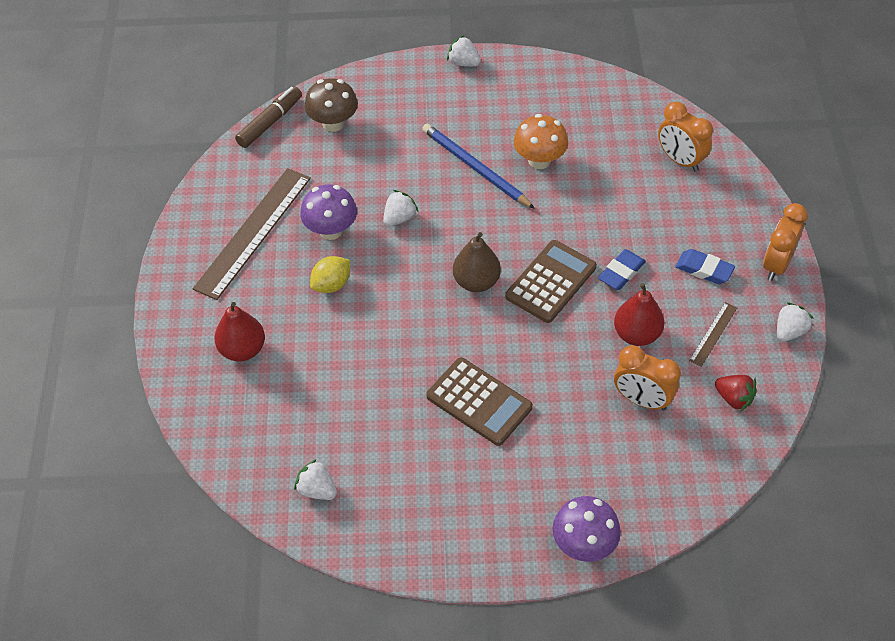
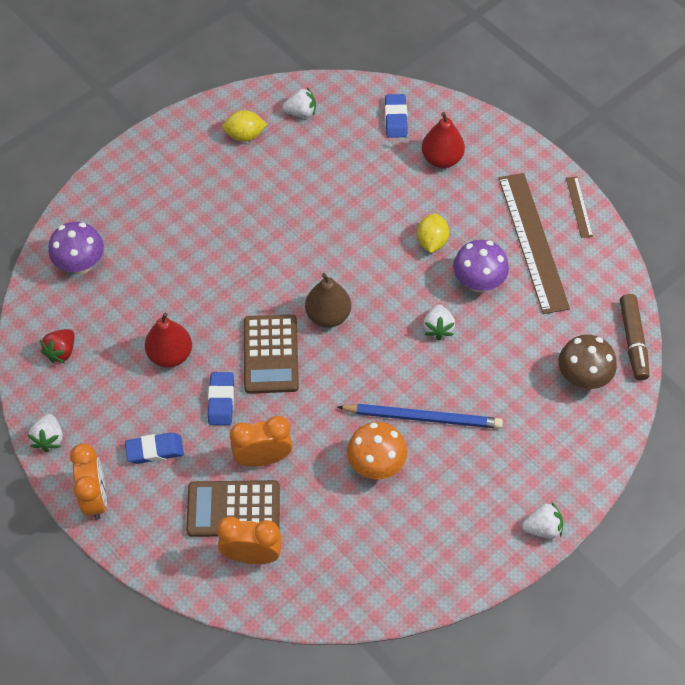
camera: 140 degrees right, 5 degrees up
brown calculator [426,357,533,446] -> brown calculator moved to [186,480,280,537]
purple mushroom [553,496,621,562] -> purple mushroom moved to [48,222,104,274]
orange clock [614,345,681,410] -> orange clock moved to [230,416,292,467]
brown ruler [689,302,737,367] -> brown ruler moved to [566,177,593,238]
red strawberry [715,375,757,411] -> red strawberry turned 60 degrees counterclockwise [40,329,74,363]
none -> yellow lemon [222,110,267,142]
none -> blue eraser [385,94,407,138]

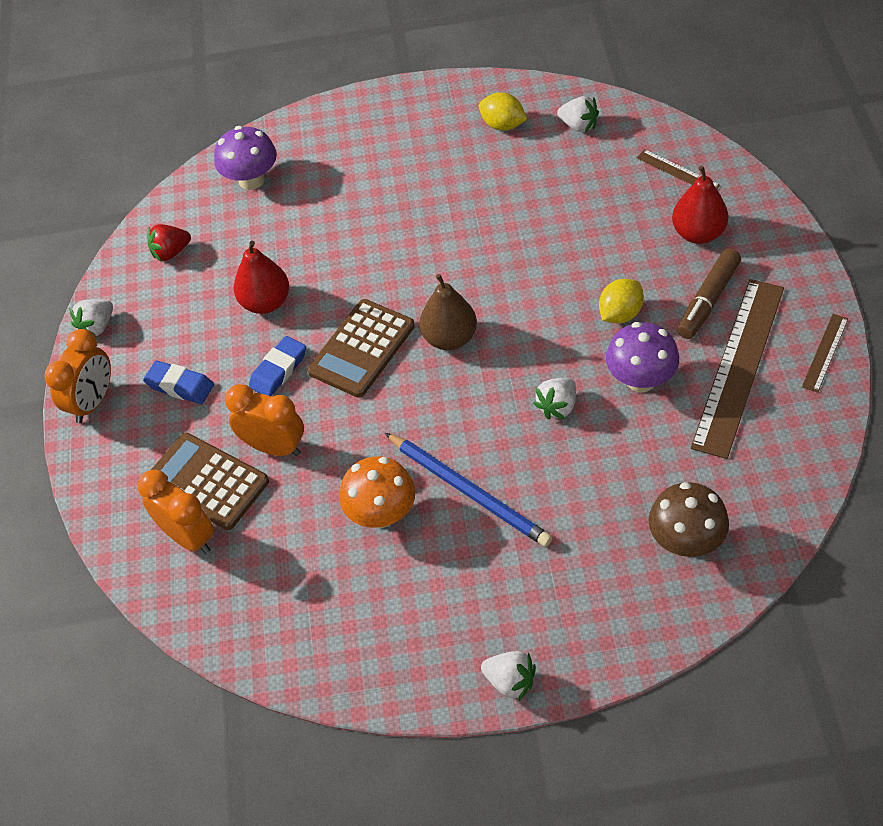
camera: 40 degrees right, 5 degrees down
blue eraser [385,94,407,138] -> brown ruler [637,149,720,189]
brown marker [620,294,650,380] -> brown marker moved to [677,248,741,339]

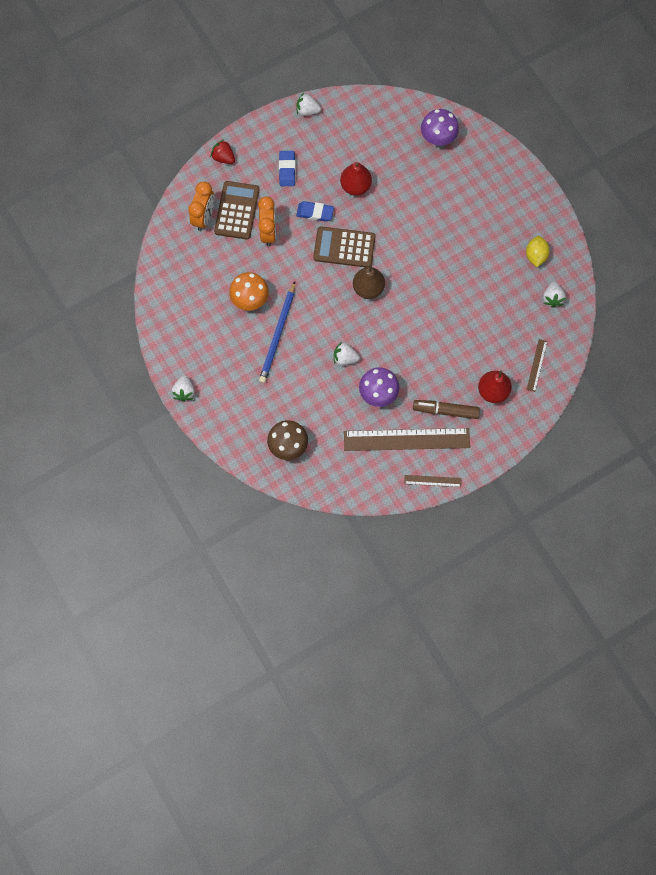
camera: 60 degrees right, 20 degrees up
orange clock [45,329,111,423] -> none
red strawberry [148,224,191,262] -> red strawberry moved to [211,140,235,164]
yellow lemon [599,279,644,324] -> none

